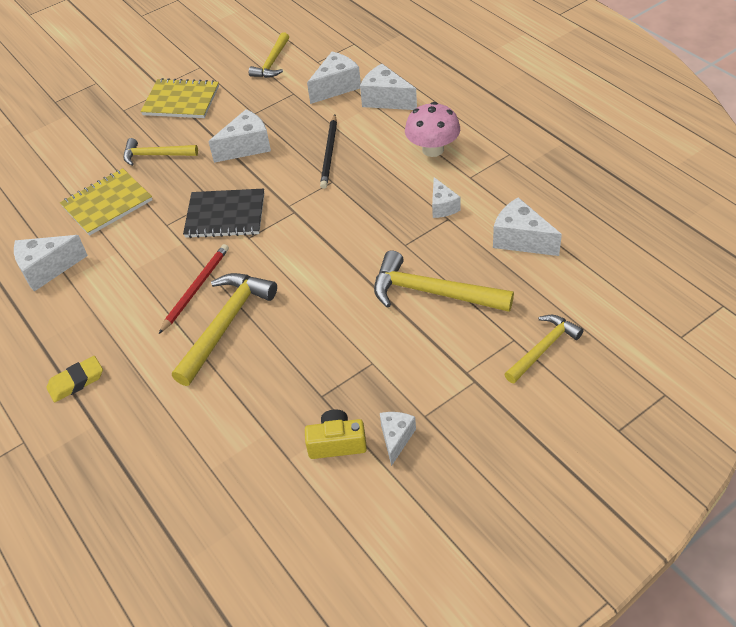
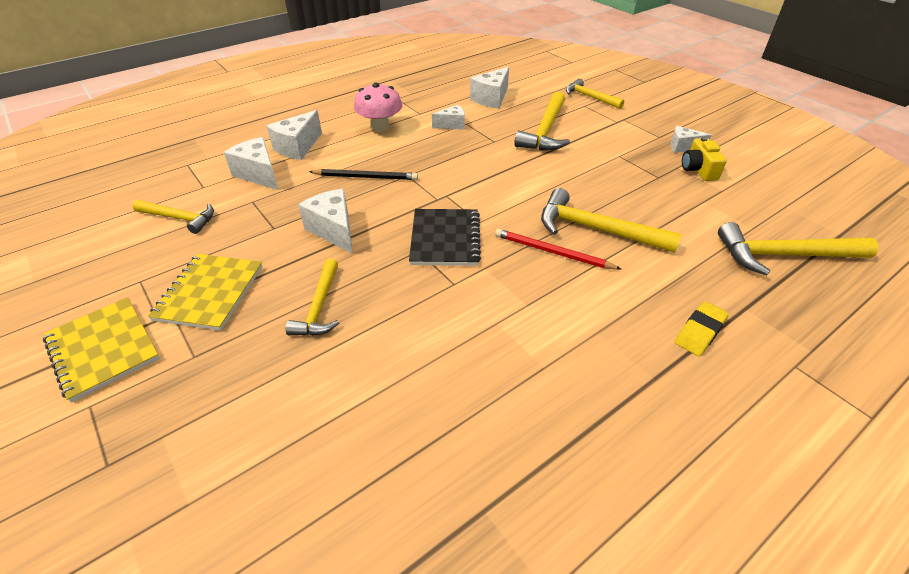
camera: 95 degrees left, 5 degrees down
white cheese [14,235,88,291] -> none
yellow eraser [46,356,103,402] -> yellow eraser turned 75 degrees clockwise [675,301,729,356]
yellow notebook [60,168,152,236] -> yellow notebook moved to [43,297,160,403]
none -> yellow hammer [718,222,879,275]

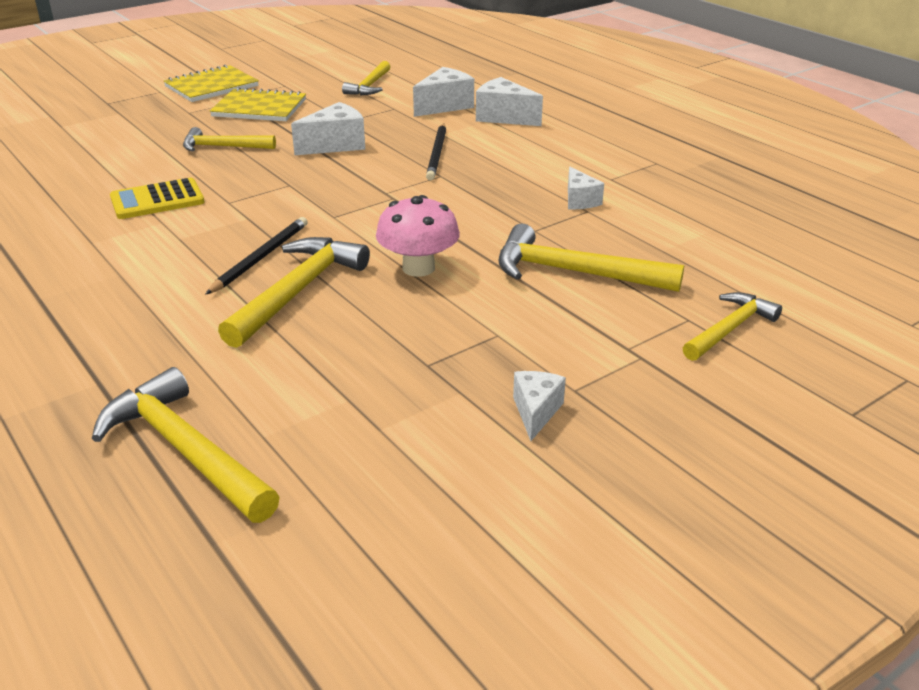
camera: 90 degrees right, 10 degrees down
pink mushroom [354,83,402,132] -> pink mushroom moved to [376,195,460,277]
black notebook [409,209,481,266] -> none
white cheese [470,67,509,109] -> none
red pencil [495,229,621,270] -> black pencil [205,217,308,295]
yellow eraser [675,301,729,356] -> none
yellow camera [682,137,727,181] -> none
yellow hammer [718,222,879,275] -> yellow hammer turned 45 degrees counterclockwise [92,367,280,523]
none -> yellow calculator [110,178,205,219]

